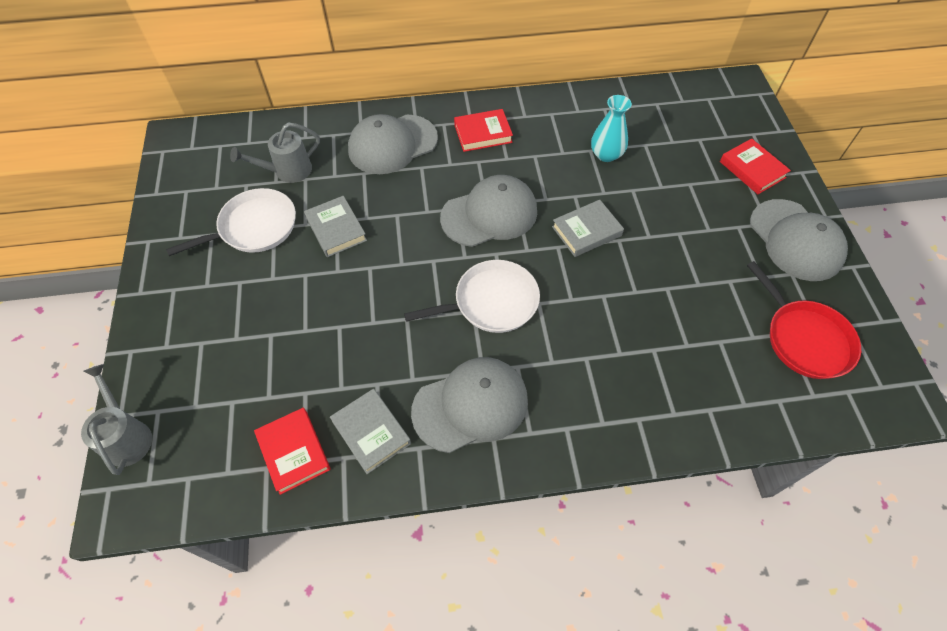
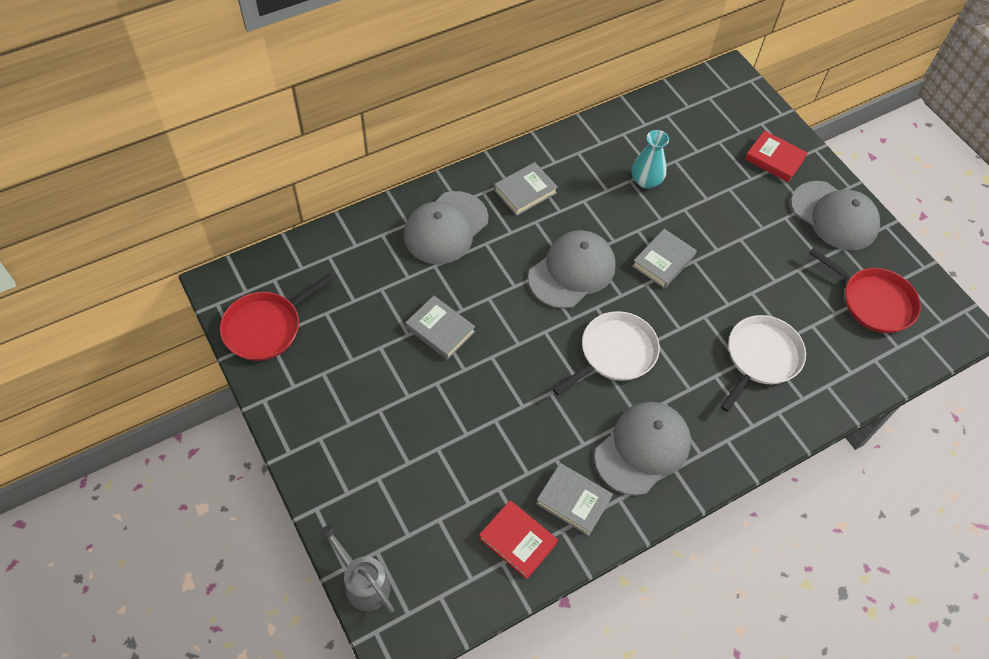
camera: 25 degrees left, 0 degrees up
white pan [166,188,296,256] -> white pan moved to [720,315,806,412]
grey watering can [230,123,320,183] -> none
red book [454,109,513,152] -> grey book [494,162,558,216]
none -> red pan [220,273,334,361]

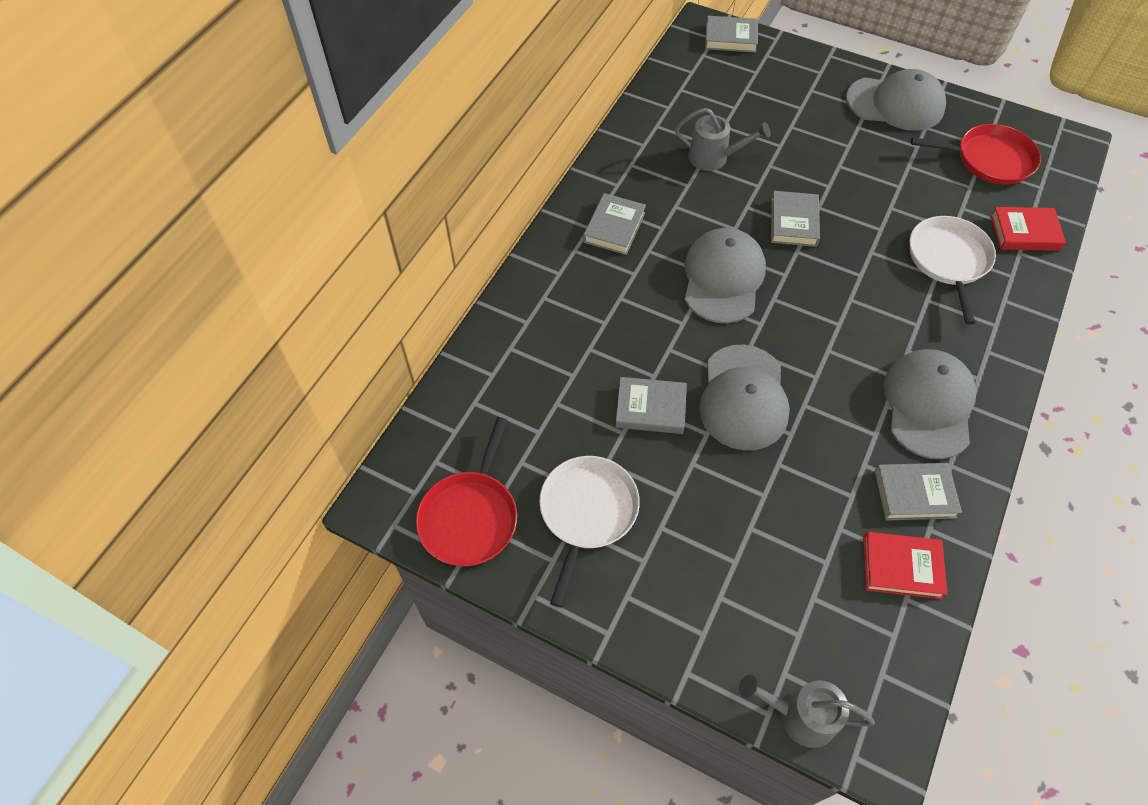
camera: 30 degrees left, 0 degrees up
grey cap [404,191,488,264] -> grey cap moved to [699,345,790,451]
white pan [553,311,660,395] -> white pan moved to [539,456,640,607]
turquoise vase [632,130,669,189] -> grey watering can [675,107,771,171]
red book [745,130,808,182] -> red book moved to [991,207,1066,251]
none -> grey book [705,16,758,53]

